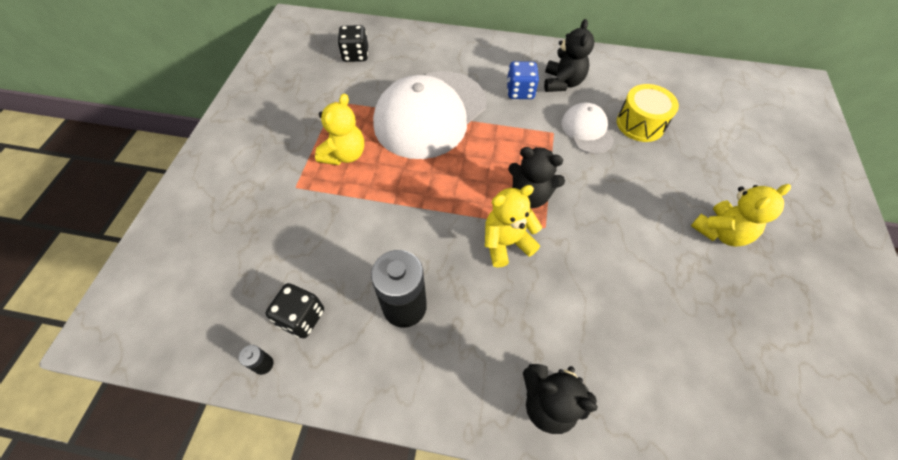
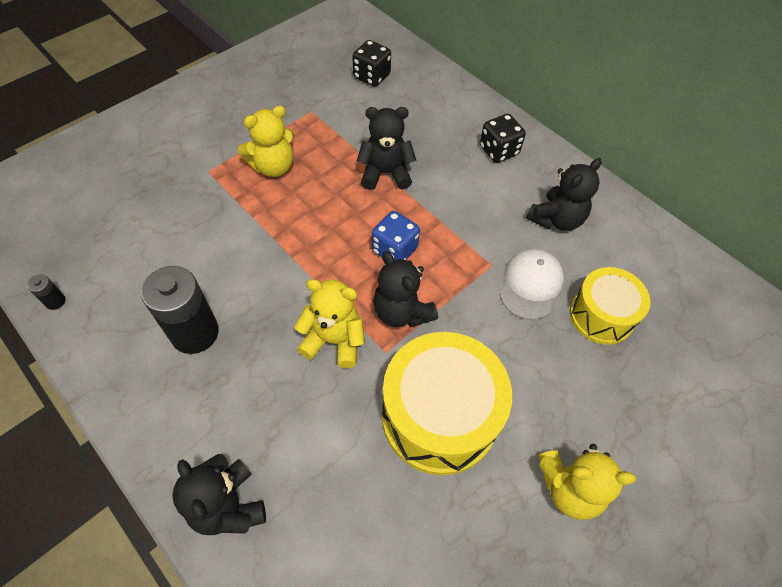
camera: 35 degrees right, 0 degrees up
black dice [266,283,324,338] -> black dice moved to [480,114,526,163]
white cap [373,71,486,159] -> black teddy bear [357,107,417,190]
blue dice [507,61,539,99] -> blue dice moved to [372,211,420,260]
none -> yellow drum [382,332,512,475]

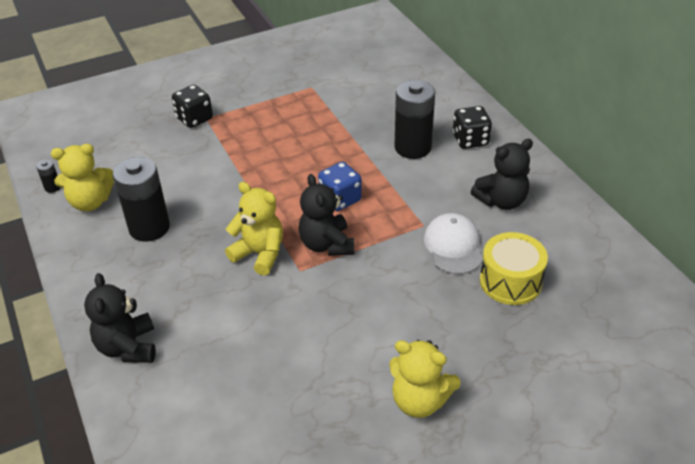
camera: 20 degrees right, 15 degrees down
yellow teddy bear [238,105,294,177] -> yellow teddy bear moved to [51,144,114,211]
black dice [352,40,391,87] -> black dice moved to [172,85,213,128]
black teddy bear [357,107,417,190] -> none
yellow drum [382,332,512,475] -> none
white cap [500,249,564,320] -> white cap turned 45 degrees counterclockwise [424,213,483,274]
none -> black battery [395,80,435,159]

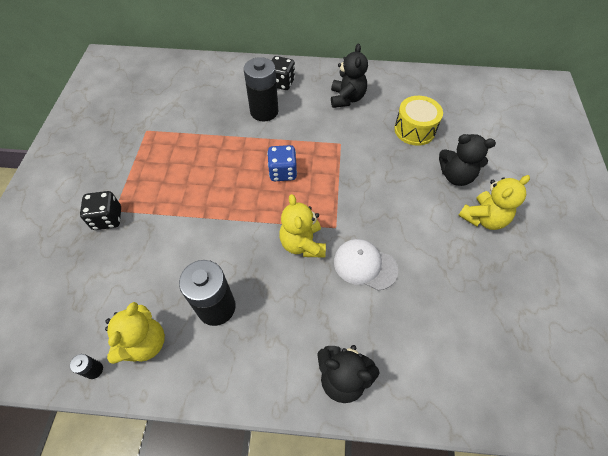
camera: 60 degrees left, 15 degrees up
yellow teddy bear [225,182,283,276] -> yellow teddy bear turned 75 degrees counterclockwise [279,194,326,258]
black teddy bear [299,174,354,256] -> black teddy bear moved to [439,134,496,186]
white cap [424,213,483,274] -> white cap moved to [334,239,398,291]

